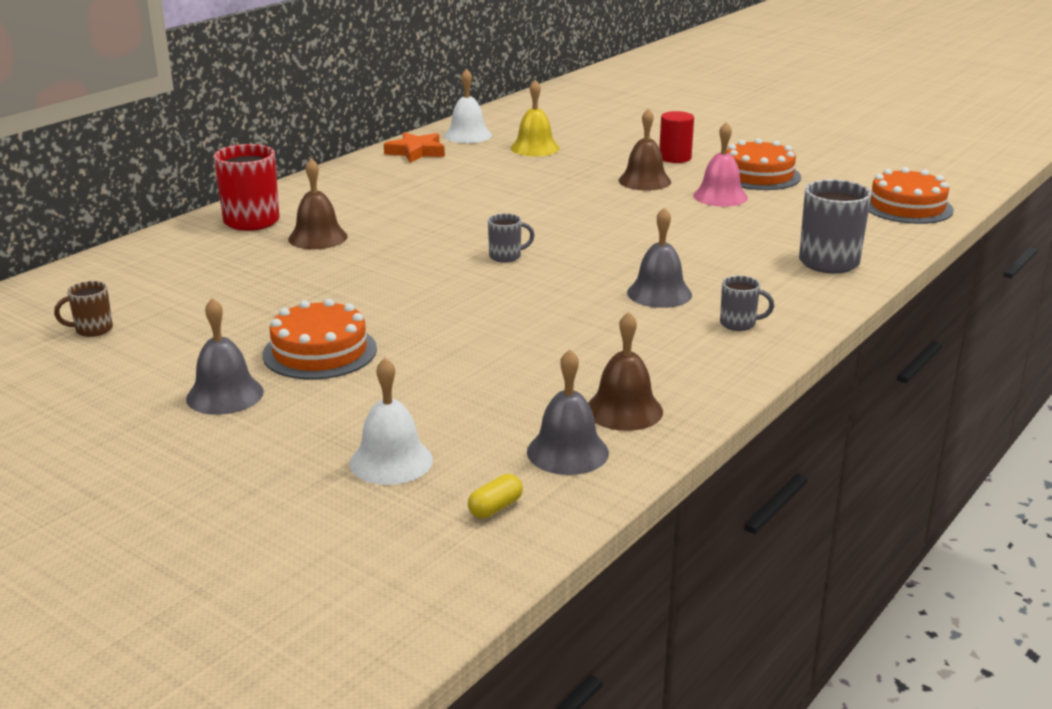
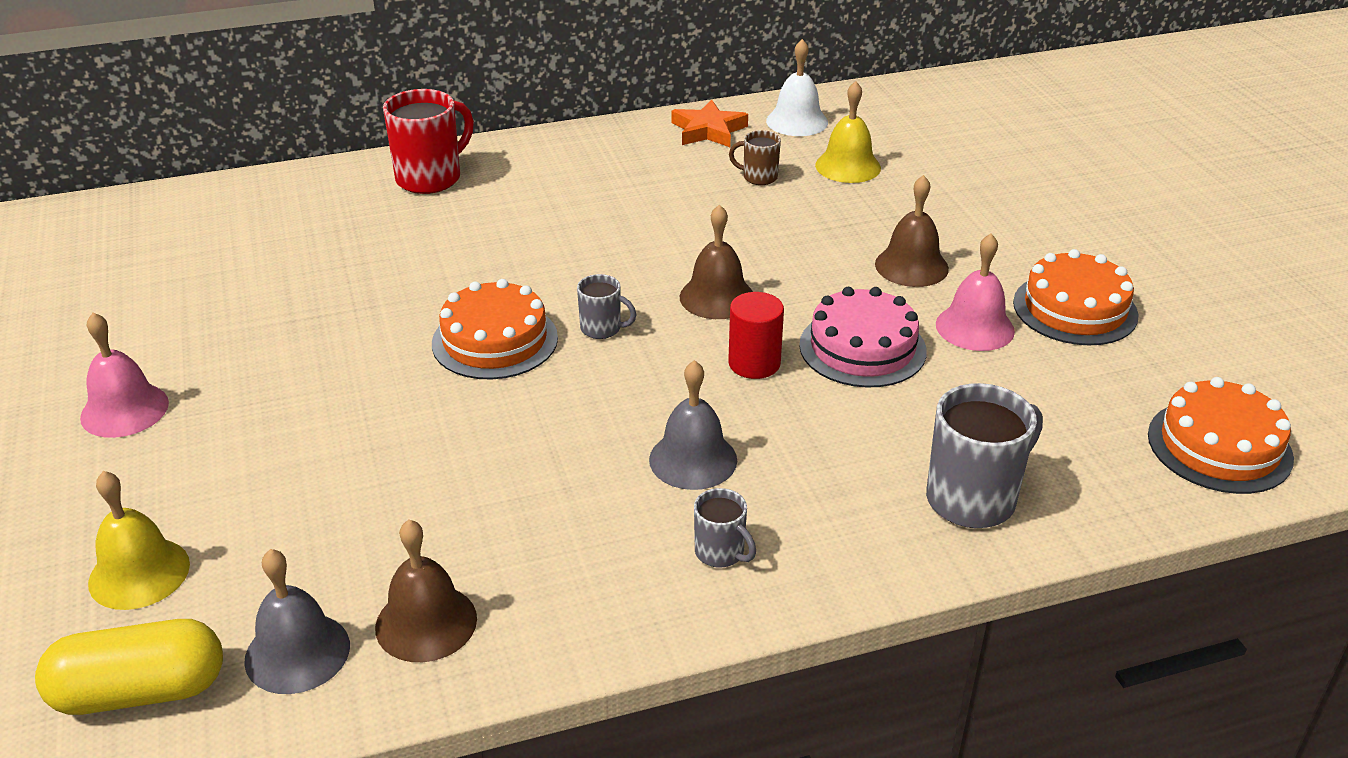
camera: 35 degrees right, 10 degrees up
brown mug [54,281,113,337] -> brown mug moved to [729,130,781,185]
grey bell [186,298,264,415] -> pink bell [80,313,169,438]
orange cake [262,299,377,379] -> orange cake moved to [432,279,558,379]
brown bell [288,158,348,249] -> brown bell moved to [680,204,753,319]
white bell [349,358,433,485] -> yellow bell [88,471,190,610]
yellow capsule [468,474,523,518] -> yellow capsule [35,619,223,715], size x2.21
red cylinder [659,111,694,163] -> red cylinder moved to [728,292,784,379]
none -> pink cake [799,287,927,388]

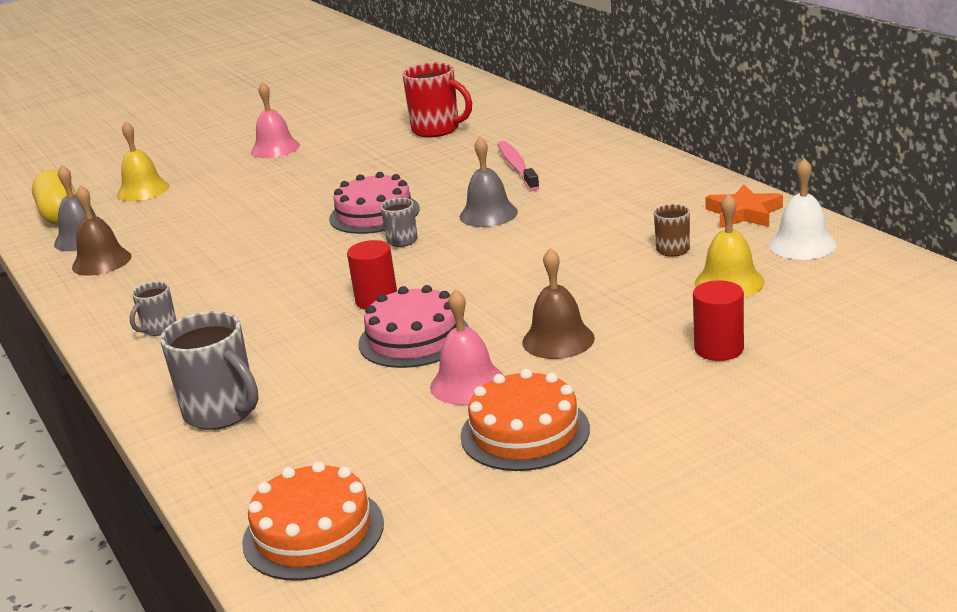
camera: 80 degrees right, 10 degrees down
red mug [383,89,474,194] -> red mug moved to [402,63,472,137]
orange cake [432,279,558,379] -> pink cake [329,172,420,234]
grey bell [649,360,737,490] -> grey bell moved to [460,137,518,227]
brown bell [680,204,753,319] -> none
none -> pink toothbrush [498,141,539,191]
none -> red cylinder [693,280,744,361]

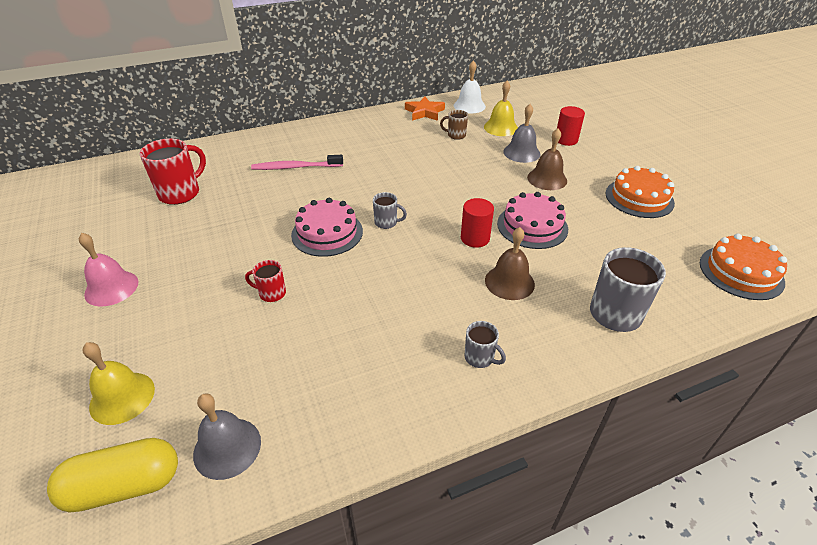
camera: 85 degrees left, 15 degrees up
brown bell [72,185,132,276] -> brown bell moved to [485,227,535,300]
pink bell [430,289,504,405] -> none
grey bell [460,137,518,227] -> grey bell moved to [503,104,541,163]
none -> red mug [245,260,286,302]

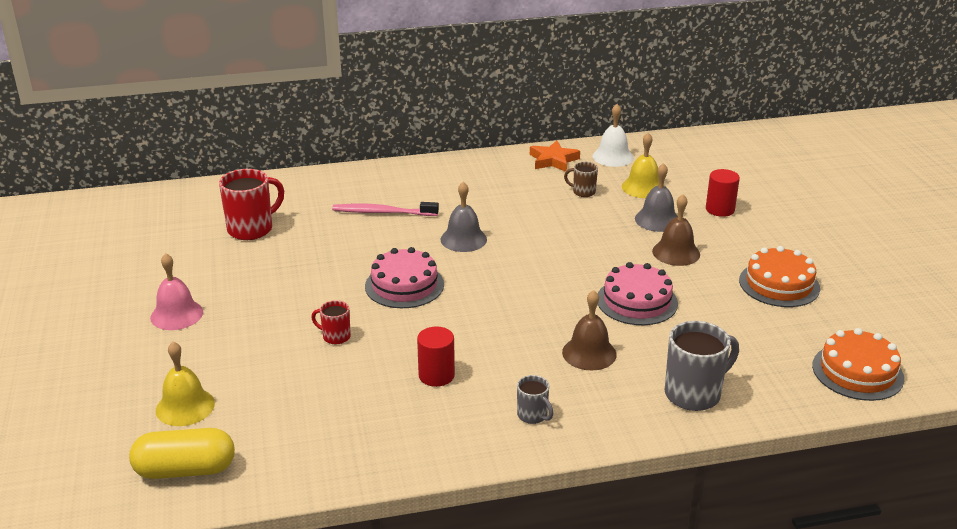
camera: 10 degrees right, 10 degrees down
grey bell [193,393,261,480] -> grey bell moved to [440,182,487,252]
grey mug [373,192,407,229] -> none
red cylinder [461,198,494,248] -> red cylinder moved to [417,326,455,387]

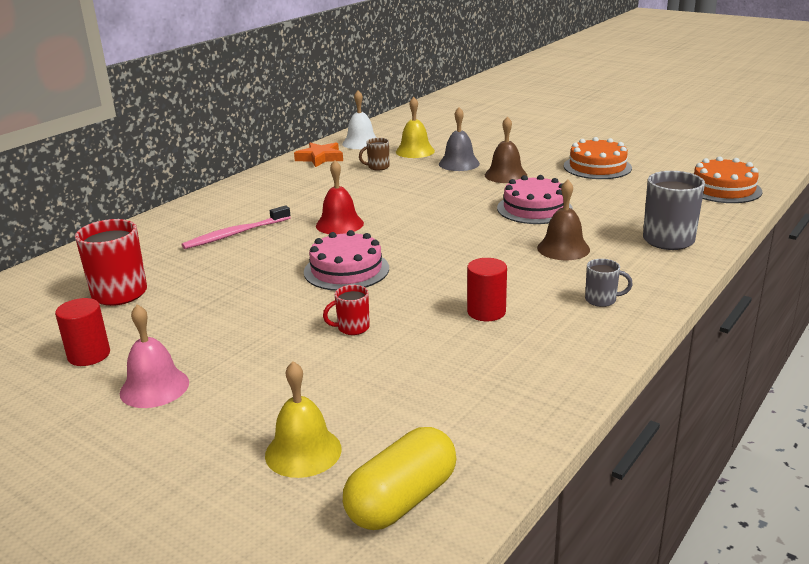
camera: 40 degrees left, 5 degrees down
grey bell [440,182,487,252] -> red bell [316,160,364,234]
red cylinder [706,169,740,217] -> red cylinder moved to [55,298,110,366]

